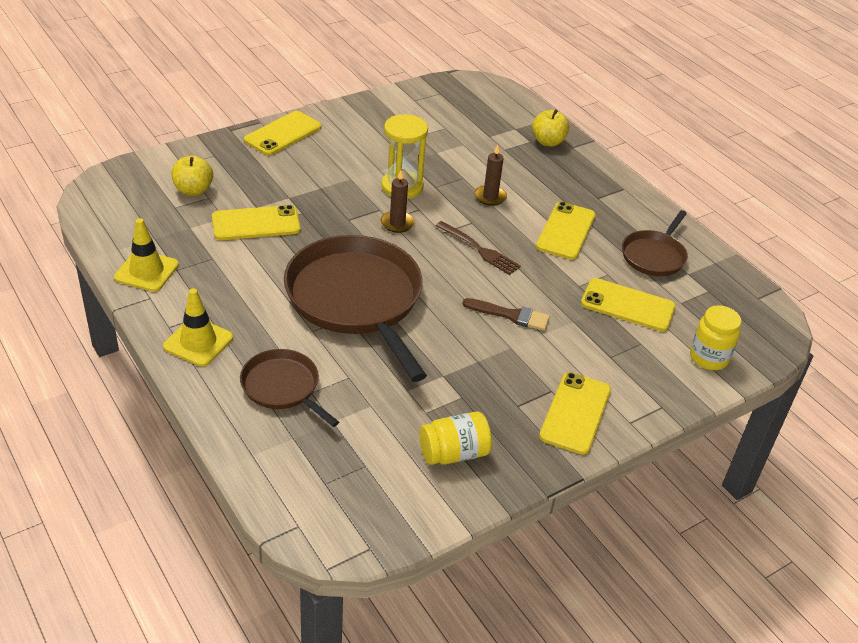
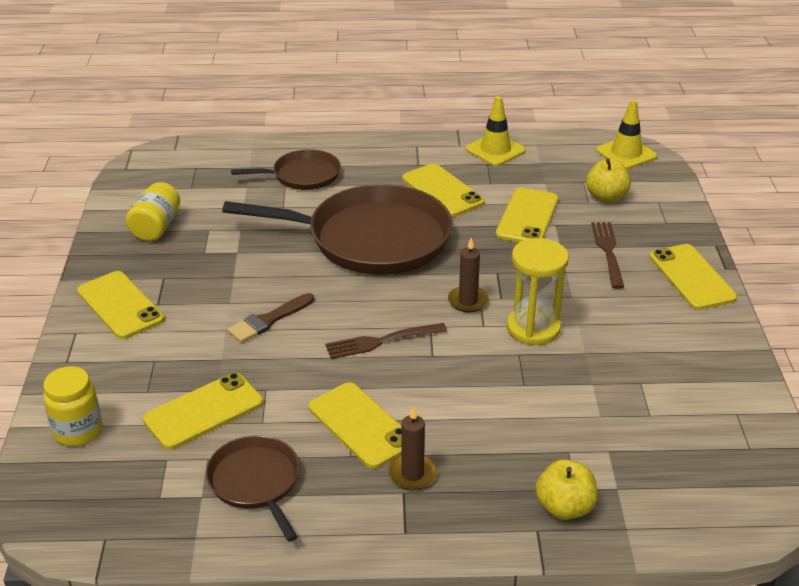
camera: 125 degrees right, 5 degrees down
yellow traffic cone [163,288,233,367] -> yellow traffic cone moved to [596,100,657,170]
brown candle [475,144,507,206] -> brown candle moved to [388,406,437,490]
none -> yellow phone [402,163,485,217]
none -> brown fork [591,222,624,289]

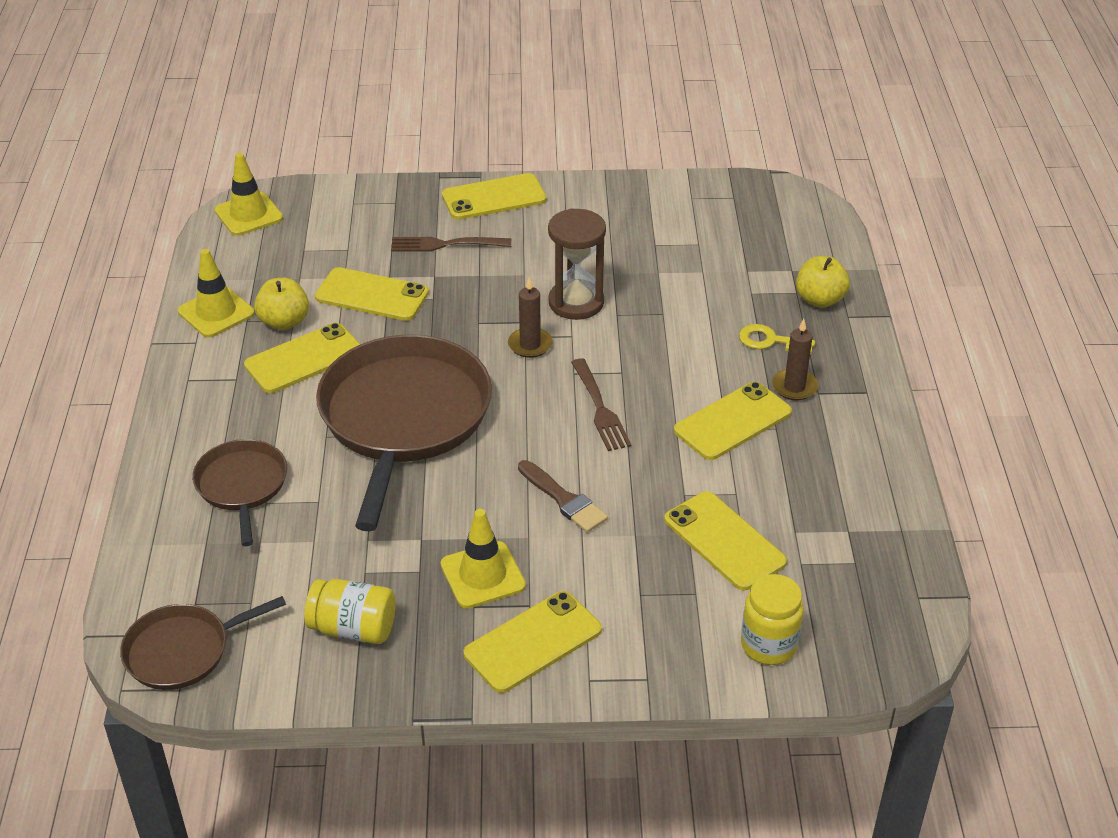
camera: 90 degrees left, 5 degrees up
brown pan [206,435,300,542] -> brown pan moved to [120,596,286,690]
yellow hourglass [507,238,569,345] -> brown hourglass [548,209,606,320]
yellow apple [586,159,631,202] -> yellow apple moved to [254,278,309,330]
none -> yellow traffic cone [441,509,526,608]
none -> yellow key [739,324,815,355]

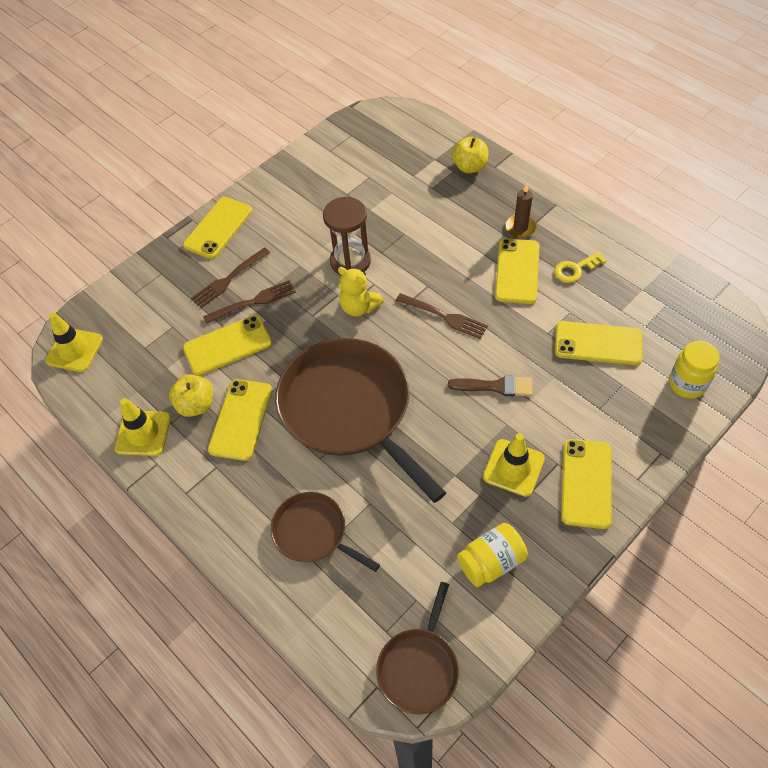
camera: 40 degrees left, 15 degrees up
brown candle [508,277,553,358] -> yellow teddy bear [338,267,384,316]
yellow key [739,324,815,355] -> yellow key moved to [554,251,607,283]
none -> brown fork [203,280,296,324]

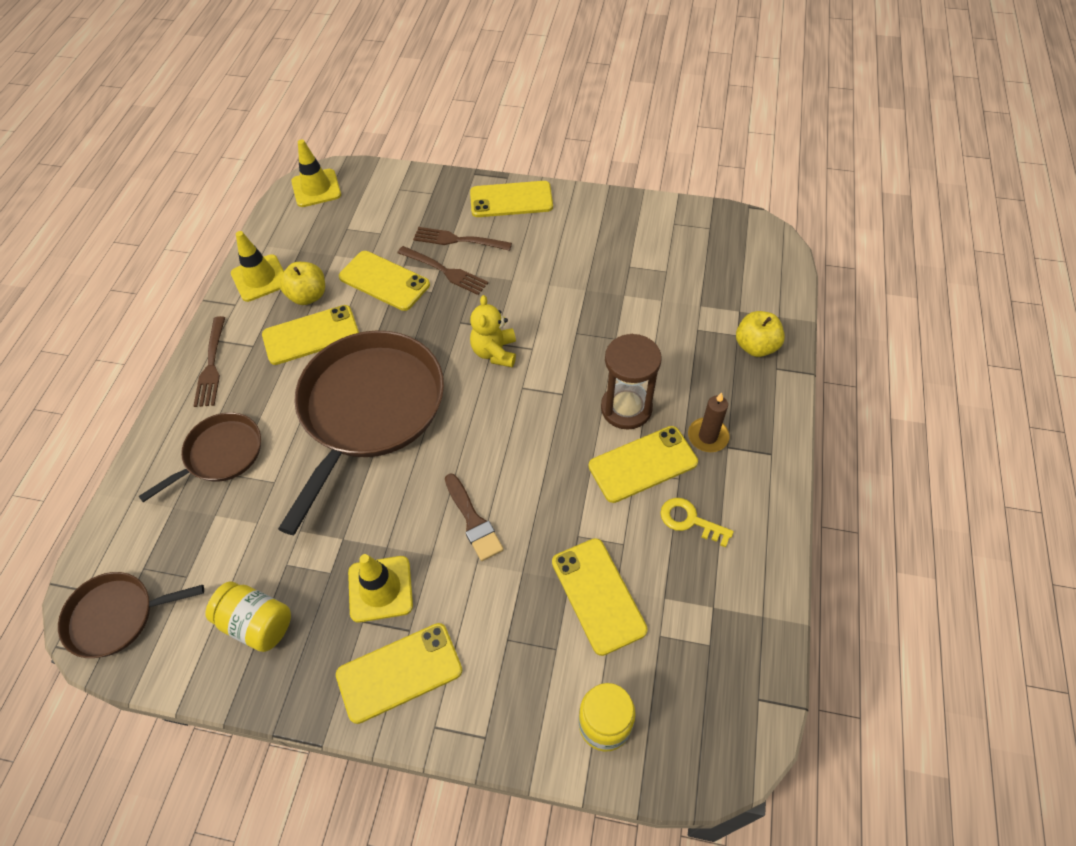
camera: 55 degrees right, 0 degrees up
brown pan [271,492,380,572] -> brown pan turned 45 degrees clockwise [138,412,261,502]
brown hourglass [323,197,371,276] -> brown hourglass moved to [601,334,662,430]
brown fork [396,293,488,339] -> brown fork moved to [194,316,225,407]

